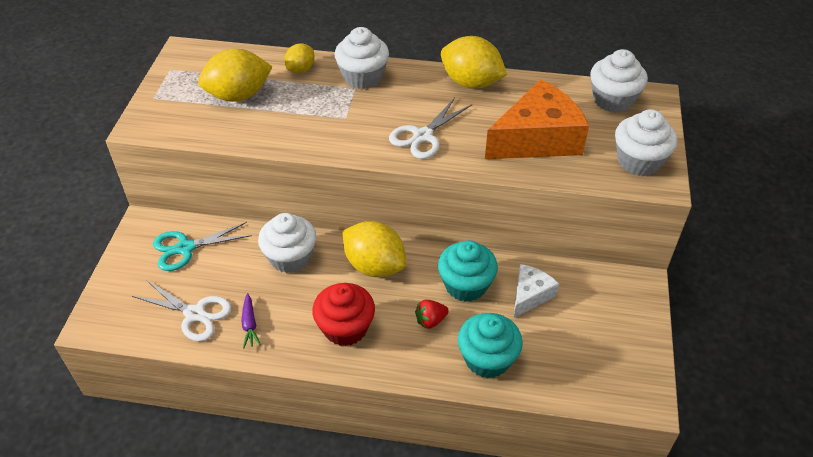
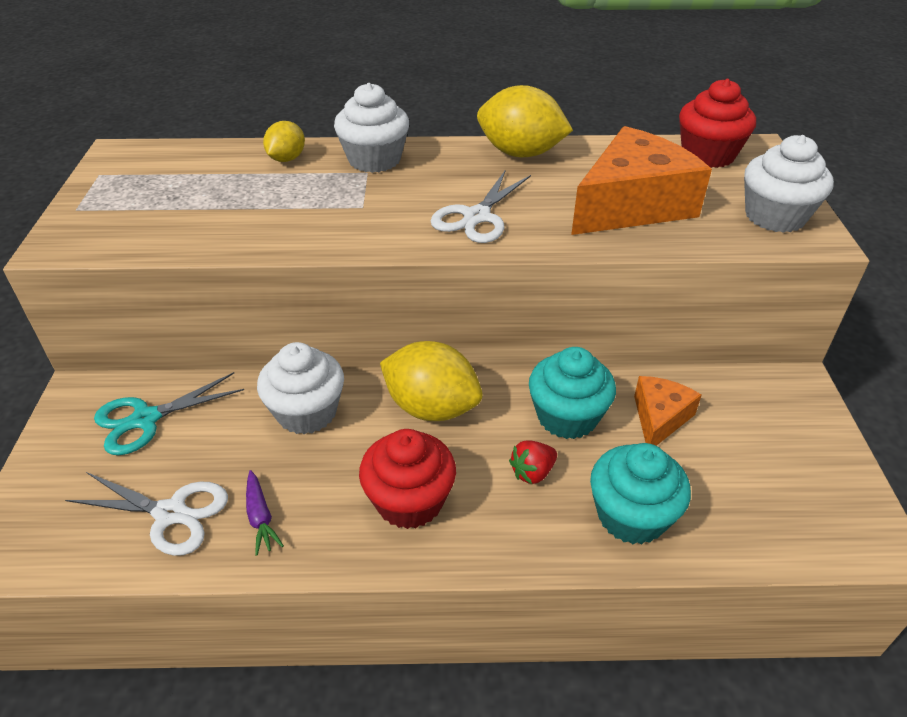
camera: 10 degrees left, 5 degrees down
yellow lemon [198,48,273,102] -> none
white cheese [514,264,559,318] -> orange cheese [634,376,702,446]
white cupcake [590,49,648,113] -> red cupcake [679,79,756,168]

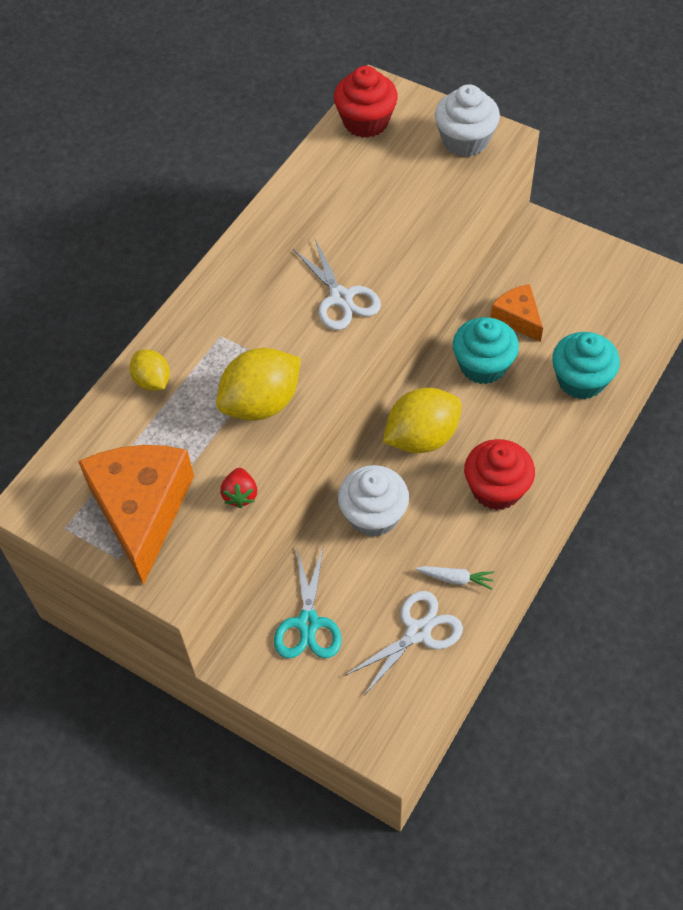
camera: 55 degrees left, 15 degrees up
purple carrot [246,470,284,556] -> white carrot [416,566,495,590]
white cupcake [334,83,409,173] -> none
yellow lemon [477,85,573,157] -> yellow lemon moved to [216,348,301,421]
red strawberry [509,440,557,484] -> red strawberry moved to [220,468,257,508]
orange cheese [571,126,712,235] -> orange cheese moved to [78,445,194,585]

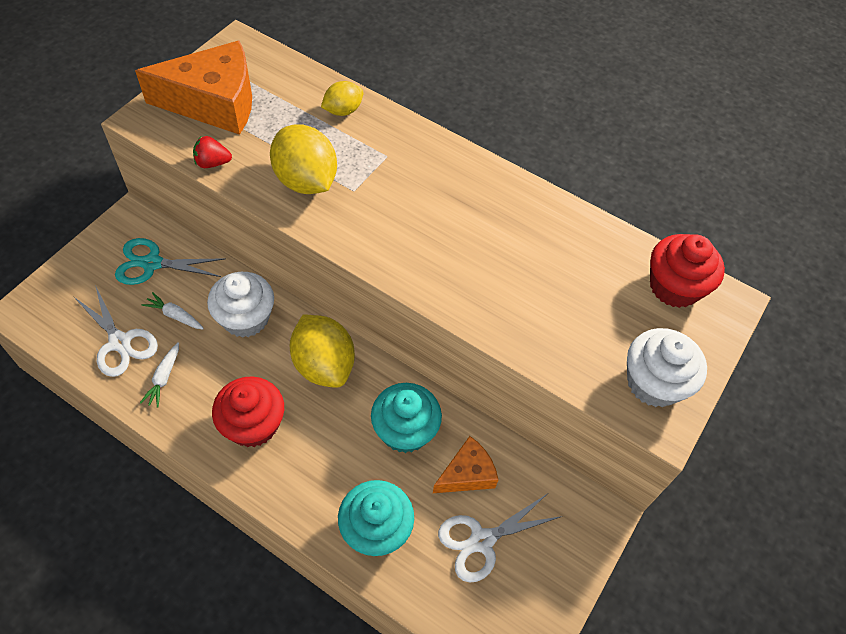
camera: 85 degrees right, 0 degrees up
white scissors [293,239,381,330] -> white scissors moved to [438,494,562,583]
none -> white carrot [142,292,204,329]

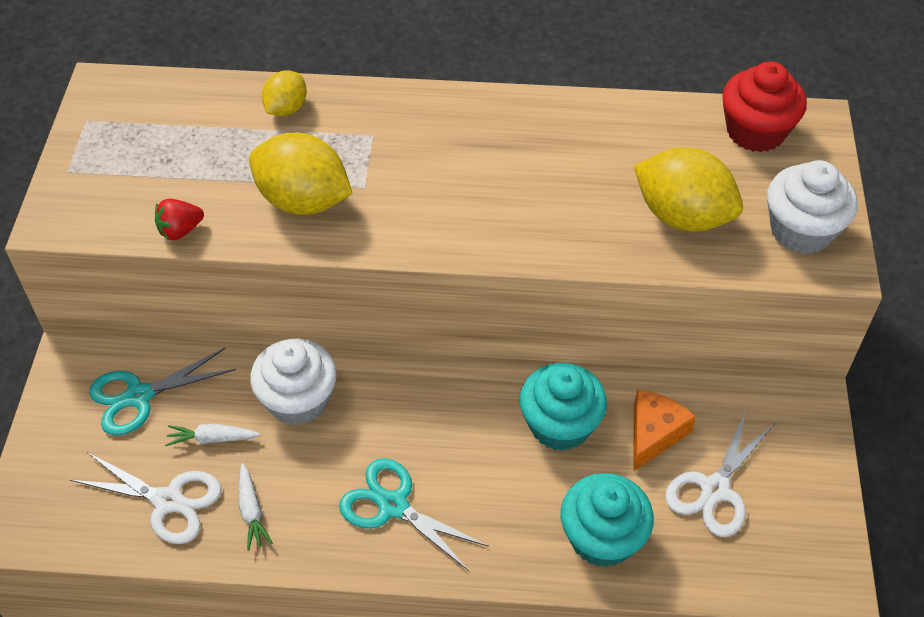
camera: 25 degrees left, 5 degrees down
orange cheese [135,41,252,135] -> none
red cupcake [212,376,284,447] -> turquoise scissors [339,458,489,572]
yellow lemon [290,315,355,388] -> yellow lemon moved to [634,148,743,232]

